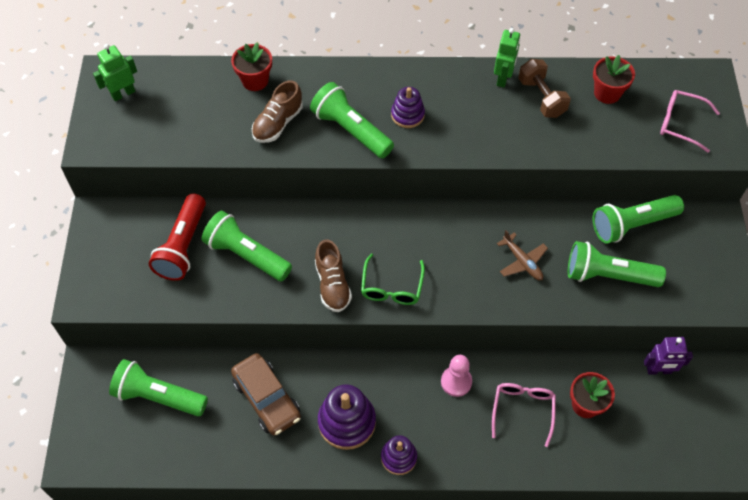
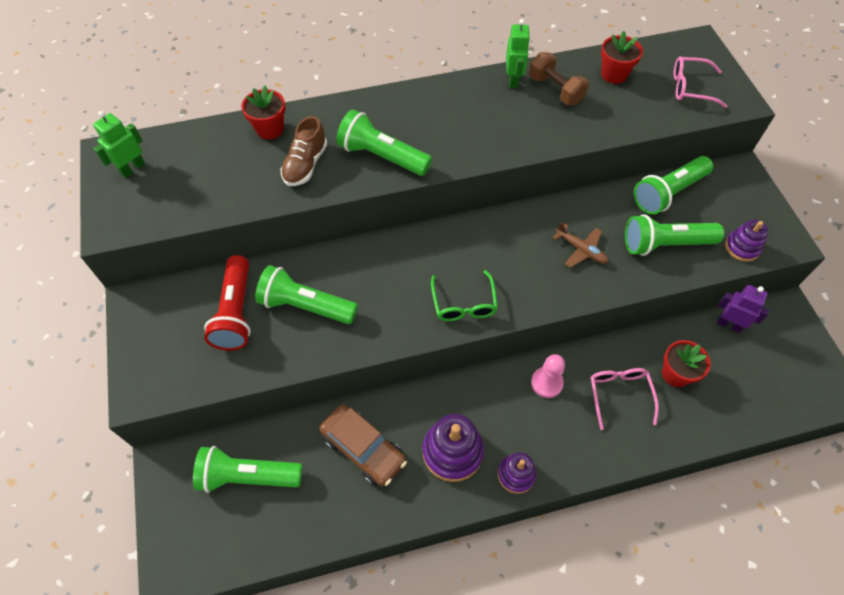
camera: 15 degrees left, 0 degrees up
brown shoe [315,240,352,312] -> none
purple stacking toy [391,87,425,128] -> purple stacking toy moved to [725,219,769,262]
purple robot [644,337,693,375] -> purple robot turned 135 degrees counterclockwise [717,285,770,333]

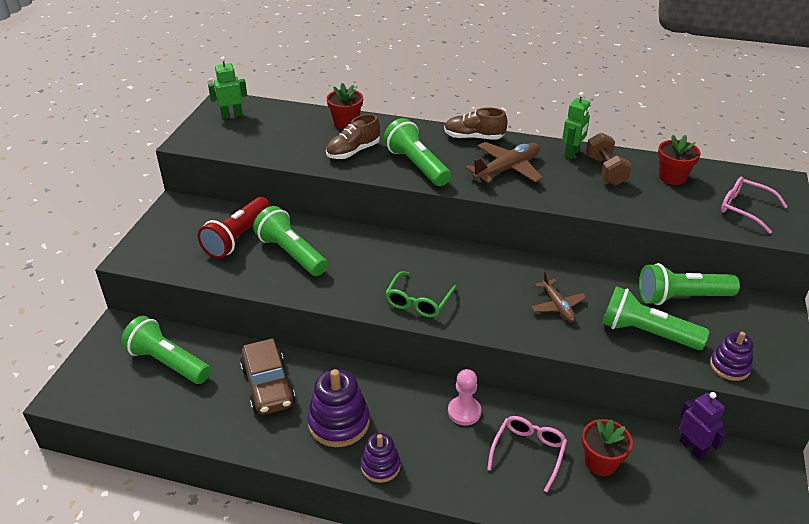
camera: 30 degrees right, 20 degrees down
none -> brown shoe [444,108,508,140]
none -> brown plane [465,142,543,183]

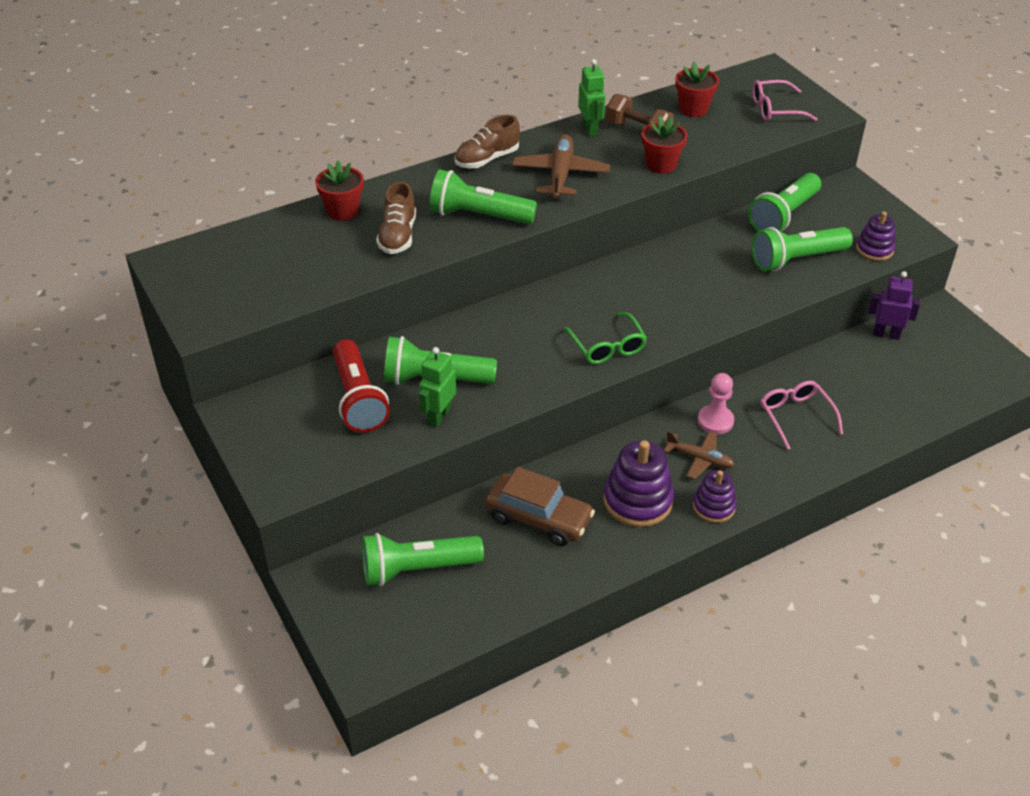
camera: 45 degrees left, 5 degrees up
green robot [208,57,247,119] -> green robot moved to [419,347,456,427]
brown plane [531,271,587,322] -> brown plane moved to [664,431,735,479]
red flower pot [582,419,633,476] -> red flower pot moved to [642,116,688,174]

